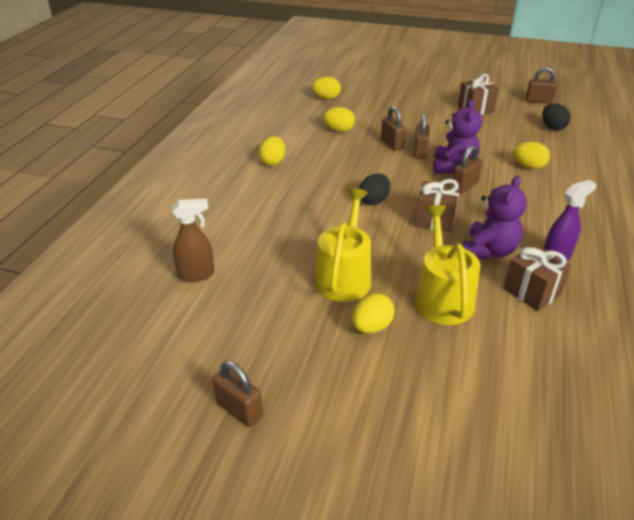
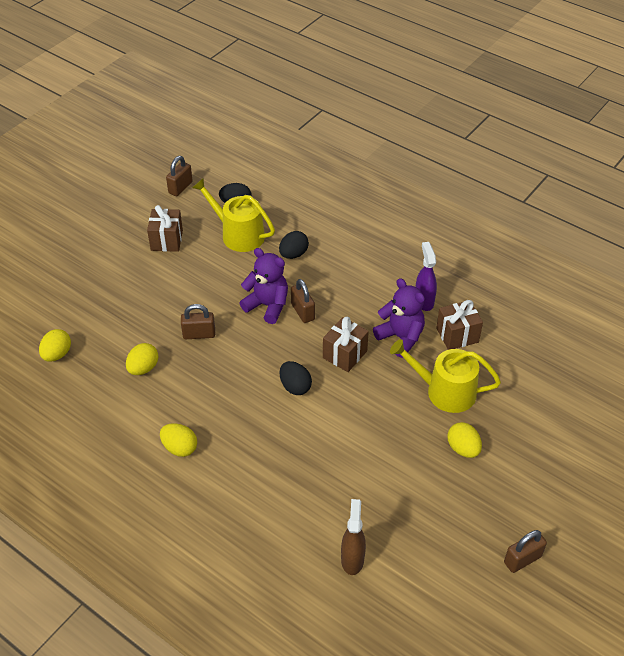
camera: 70 degrees left, 10 degrees up
yellow watering can [314,188,371,302] -> yellow watering can moved to [192,178,275,252]
brown padlock [414,113,429,159] -> none
yellow egg [513,142,550,169] -> black egg [279,231,309,259]

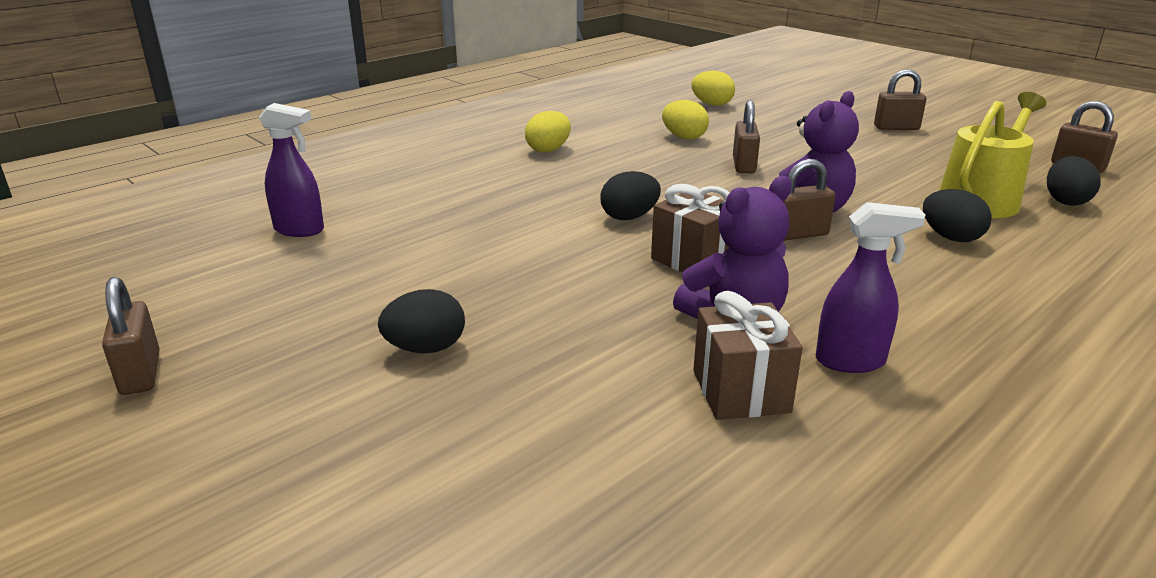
camera: 100 degrees right, 20 degrees down
brown gift [147,205,183,252] -> none
brown spray bottle [341,499,366,575] -> purple spray bottle [259,103,324,237]
yellow watering can [390,339,501,413] -> none
yellow egg [447,422,482,458] -> black egg [378,289,465,353]
none -> brown padlock [874,69,926,130]

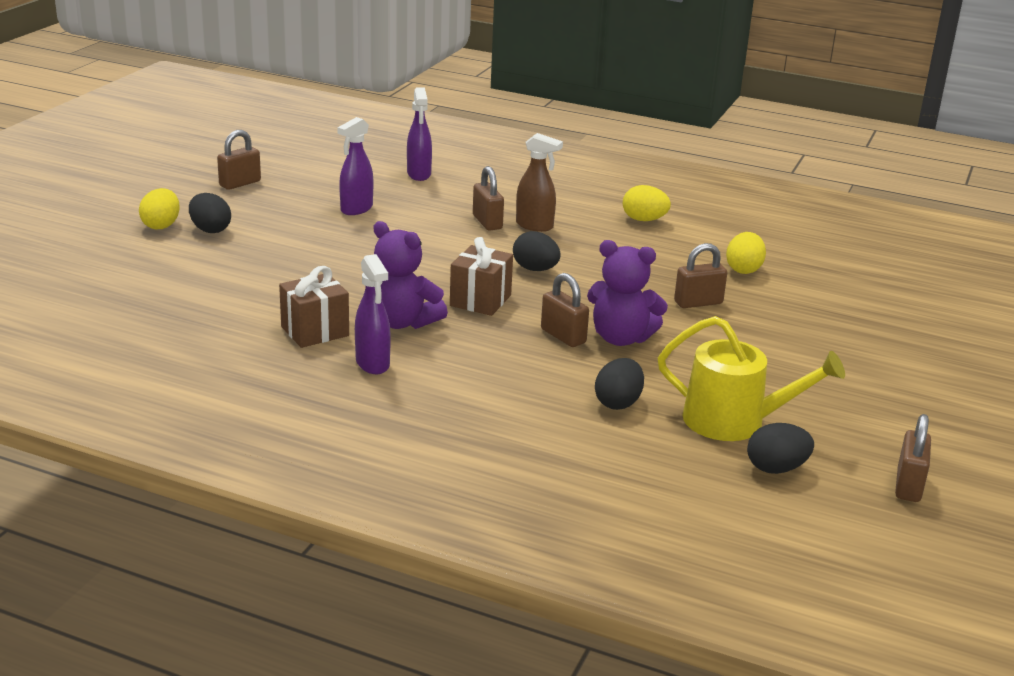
camera: 65 degrees right, 0 degrees up
black egg [378,289,465,353] -> black egg moved to [189,193,231,233]
yellow egg [691,71,735,106] -> yellow egg moved to [139,188,180,229]
brown padlock [874,69,926,130] -> brown padlock moved to [473,166,504,231]
none -> purple spray bottle [337,117,373,215]
none -> brown spray bottle [516,133,563,232]

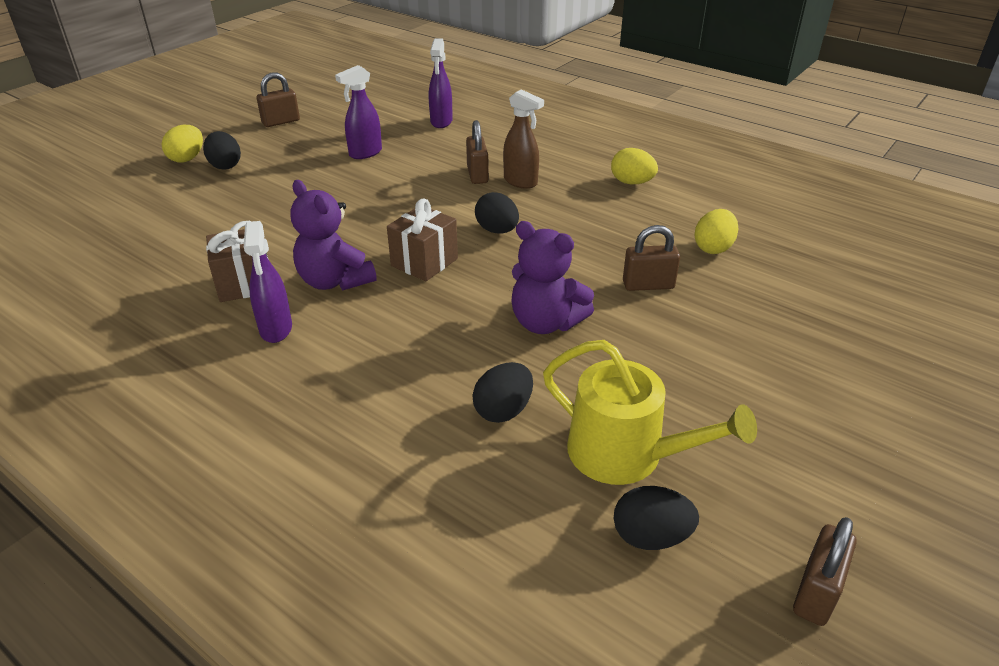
camera: 15 degrees right, 10 degrees up
brown padlock [541,273,589,347] -> none

